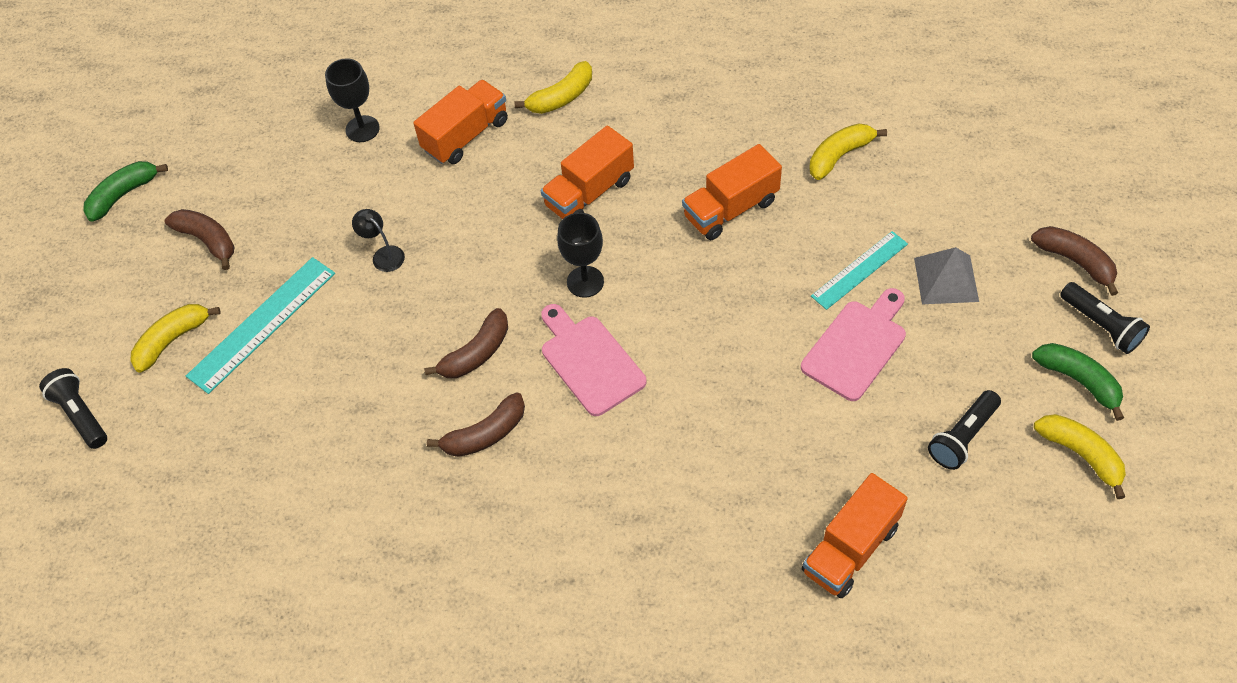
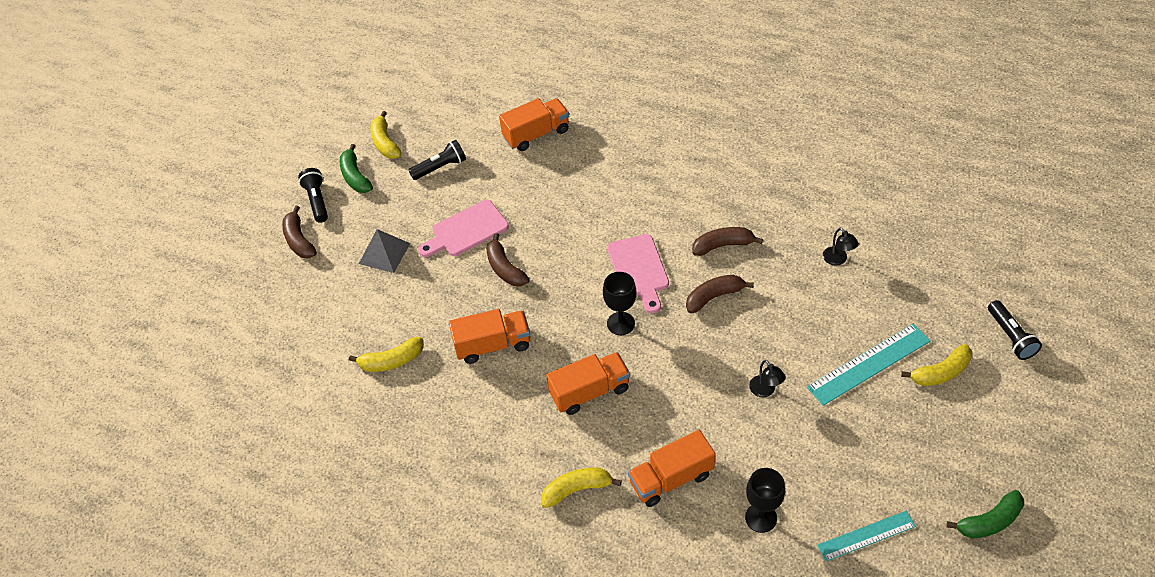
camera: 160 degrees left, 5 degrees down
brown banana [165,209,234,270] -> brown banana moved to [486,233,530,286]
turquoise ruler [811,231,908,310] -> turquoise ruler moved to [817,511,916,562]
none -> black lamp [823,228,859,266]

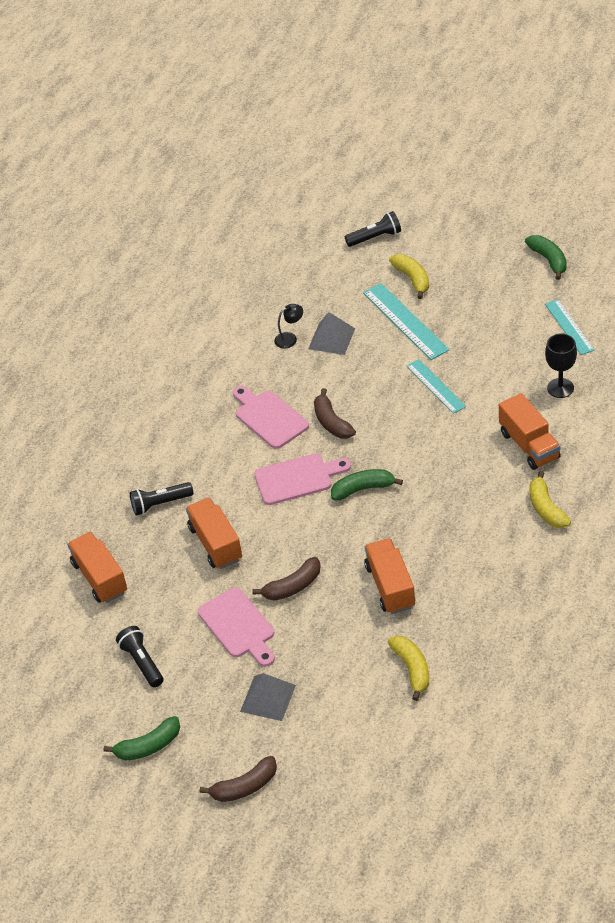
camera: 90 degrees left, 5 degrees down
black flashlight [298,168,328,223] -> black flashlight moved to [130,482,194,516]
yellow banana [370,111,402,159] -> none
orange truck [546,352,630,415] -> orange truck moved to [186,497,242,569]
black goblet [603,272,636,335] -> green banana [331,469,403,500]
brown banana [692,227,763,256] -> pink cutting board [233,386,309,449]
black lamp [749,360,786,397] -> turquoise ruler [407,359,466,414]
none -> grey pyramid [308,312,355,355]

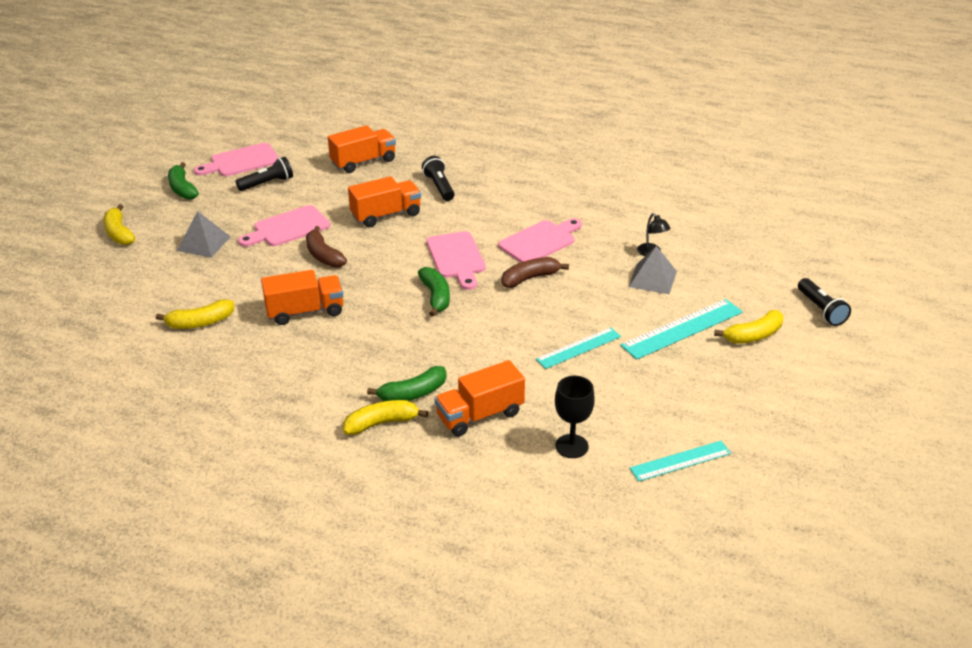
camera: 85 degrees right, 10 degrees down
brown banana [200,756,277,802] -> yellow banana [104,204,135,245]
green banana [525,235,567,280] -> green banana moved to [367,366,447,401]
none -> pink cutting board [194,143,279,177]

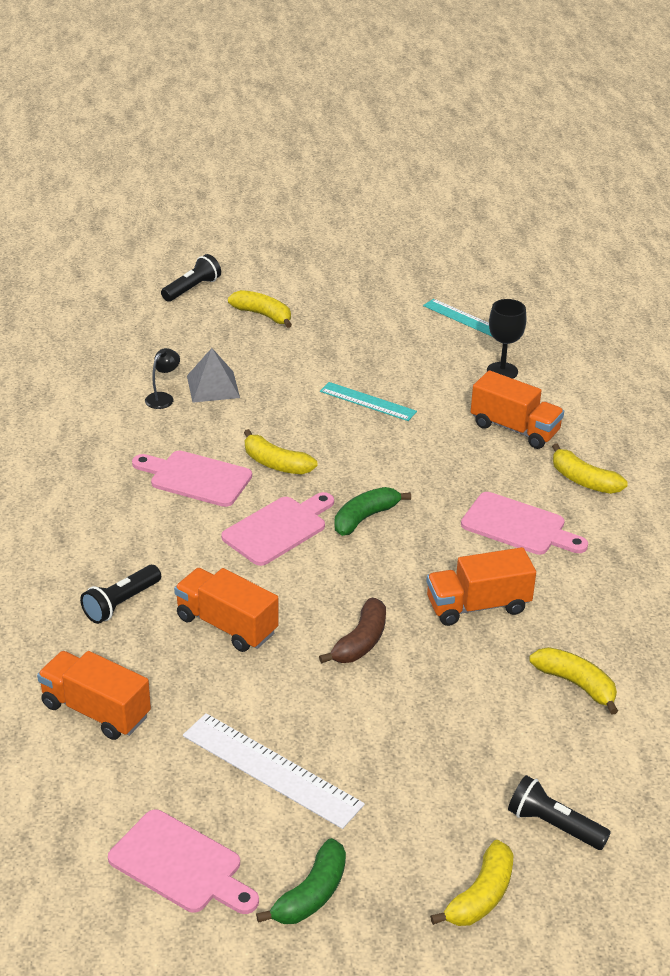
camera: 120 degrees left, 0 degrees up
grey pyramid [177,211,231,258] -> none
black flashlight [235,157,293,191] -> black flashlight moved to [508,775,611,850]
pink cutting board [238,205,330,247] -> pink cutting board moved to [461,492,588,555]
orange truck [261,270,344,325] -> orange truck turned 60 degrees counterclockwise [426,547,536,626]
green banana [367,366,447,401] -> none
brown banana [502,257,569,288] -> yellow banana [244,429,317,474]
turquoise ruler [620,299,743,360] -> none
none -> white ruler [183,713,365,829]

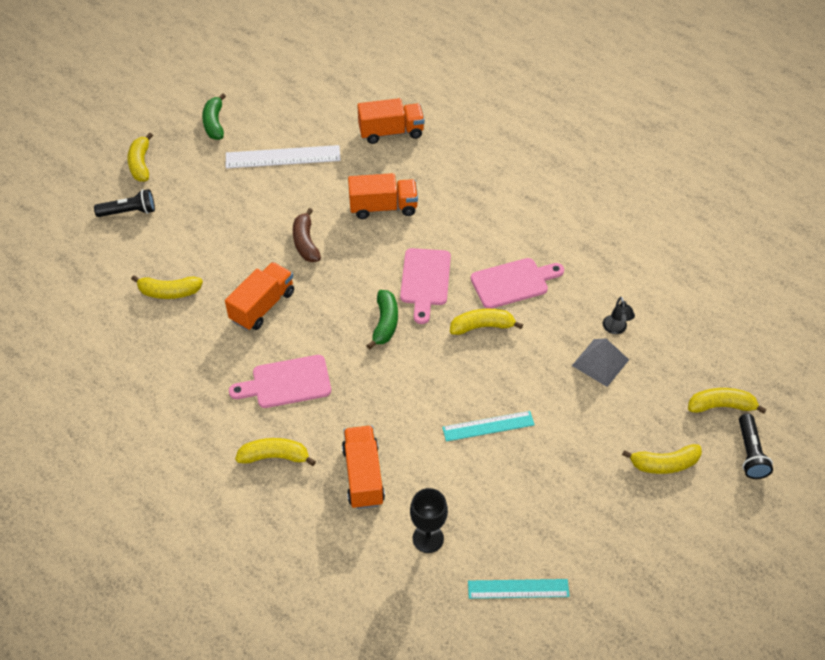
camera: 140 degrees right, 15 degrees up
black flashlight [80,565,161,624] -> none
pink cutting board [108,810,259,914] -> none
orange truck [471,370,564,449] -> orange truck turned 90 degrees clockwise [342,426,385,509]
none -> yellow banana [688,388,767,414]

